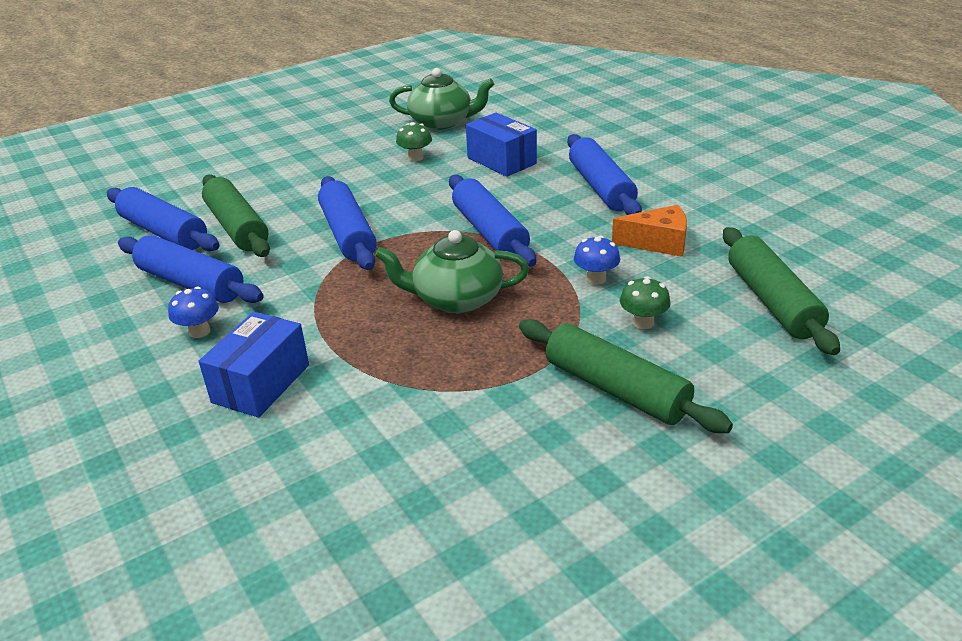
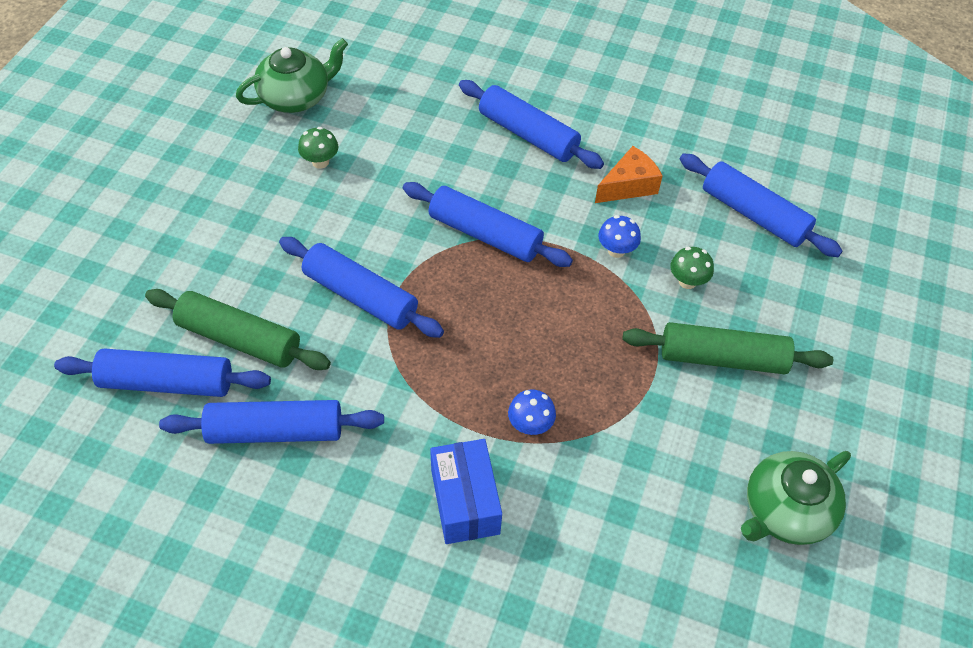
camera: 40 degrees left, 20 degrees up
blue mushroom [168,287,219,338] -> blue mushroom moved to [508,390,556,435]
green teapot [375,230,529,313] -> green teapot moved to [741,451,851,545]
blue box [466,113,537,177] -> none
green rolling pin [723,227,840,355] -> blue rolling pin [680,153,842,257]

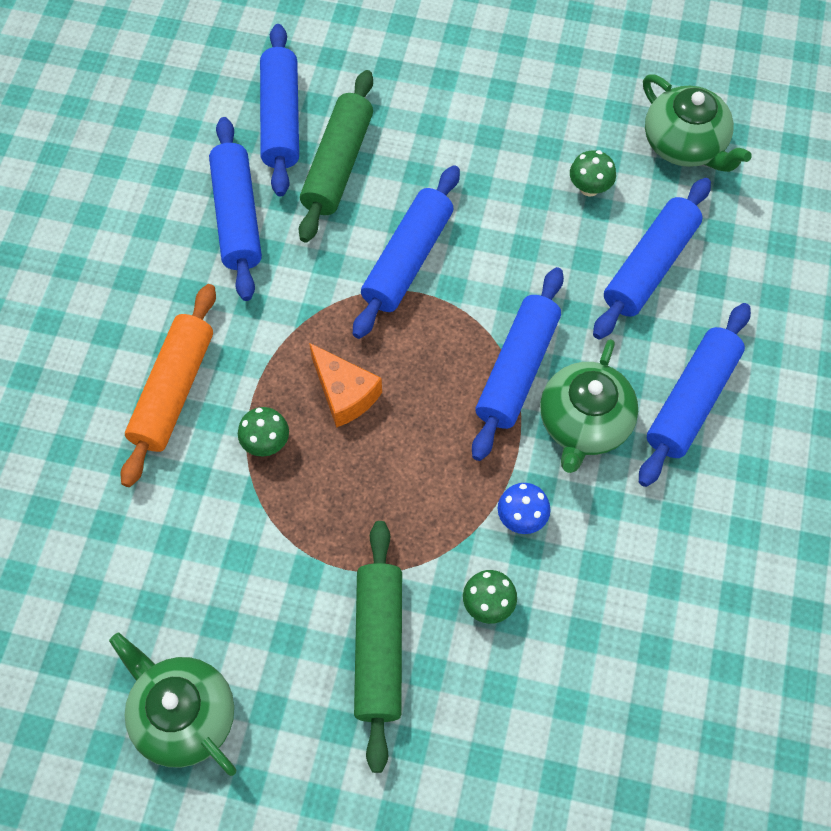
camera: 85 degrees right, 10 degrees up
blue box [430,439,502,544] -> orange rolling pin [121,284,216,487]
blue mushroom [508,390,556,435] -> green mushroom [238,407,289,457]
orange cheese [595,146,663,203] -> orange cheese moved to [309,343,382,428]
blue rolling pin [680,153,842,257] -> blue rolling pin moved to [593,178,711,340]
none -> green teapot [540,339,638,473]

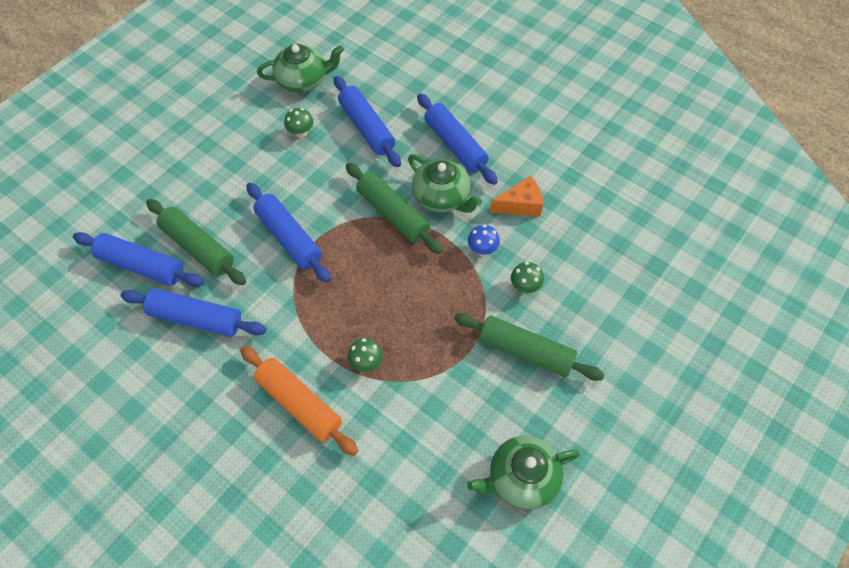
camera: 65 degrees left, 5 degrees down
orange cheese [309,343,382,428] -> orange cheese moved to [490,176,543,217]
blue rolling pin [472,267,564,461] -> green rolling pin [345,163,443,254]

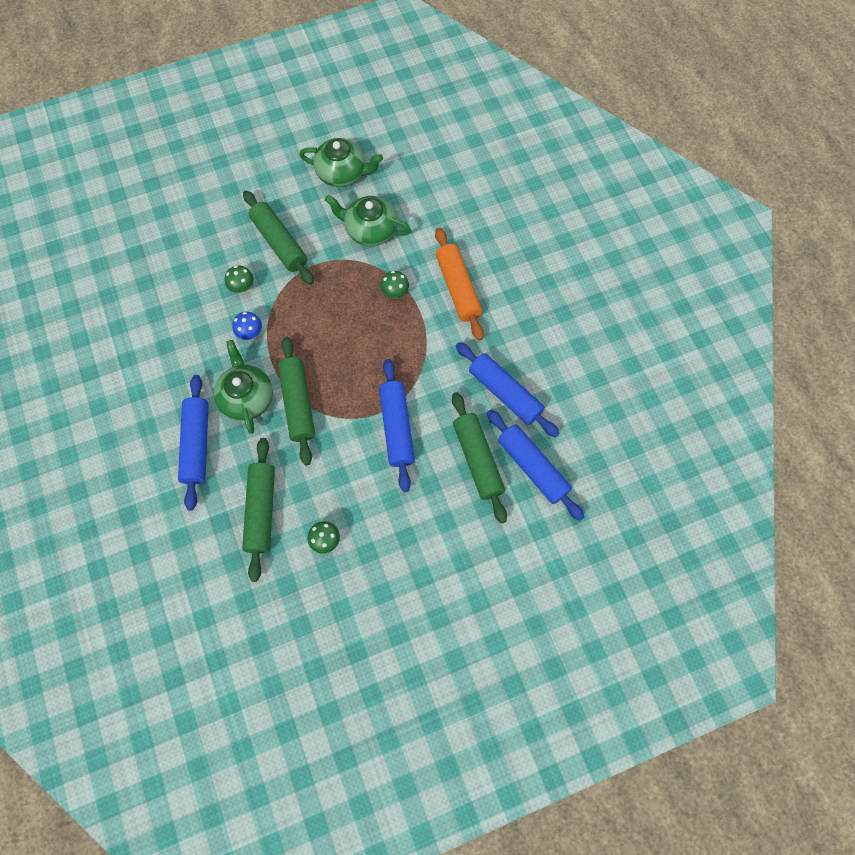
camera: 150 degrees left, 10 degrees up
green teapot [257,44,344,93] -> green teapot moved to [325,195,411,246]
blue rolling pin [334,76,401,167] -> green rolling pin [242,438,275,582]
orange cheese [490,176,543,217] -> none

